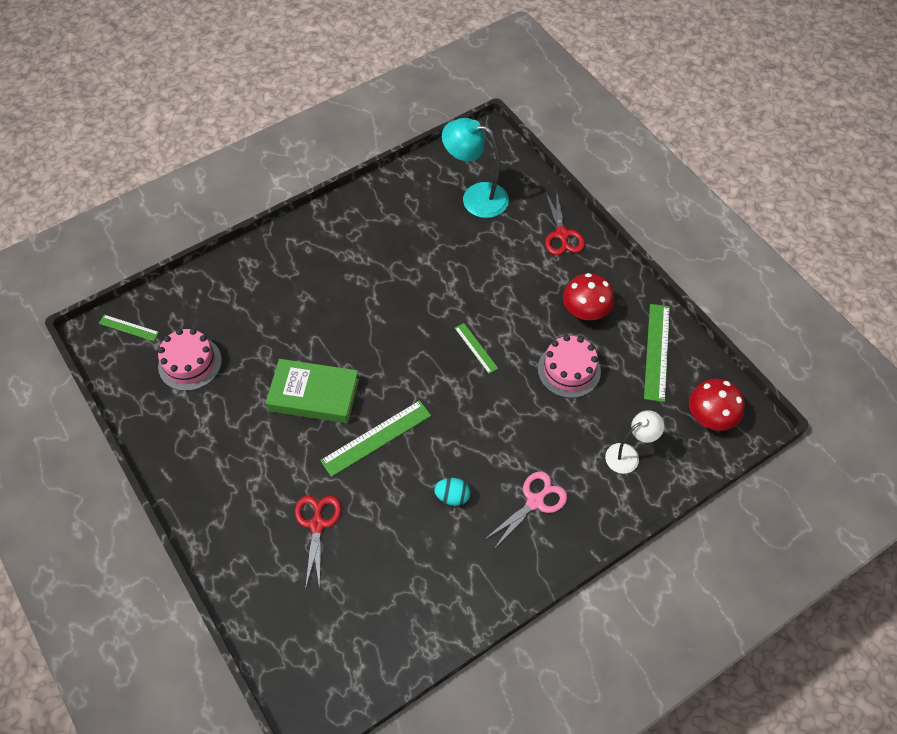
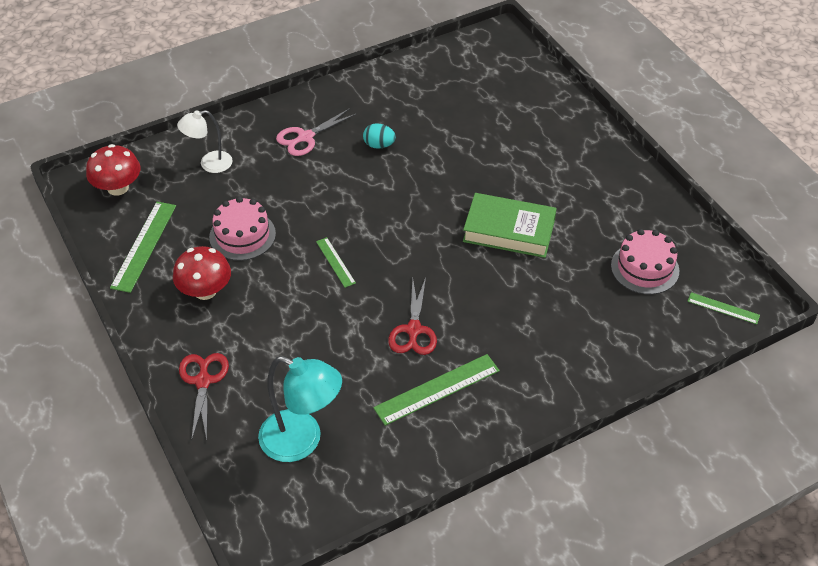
camera: 175 degrees left, 10 degrees down
red scissors [295,496,342,590] -> red scissors moved to [388,277,437,355]
green ruler [320,400,431,477] -> green ruler moved to [373,354,500,426]

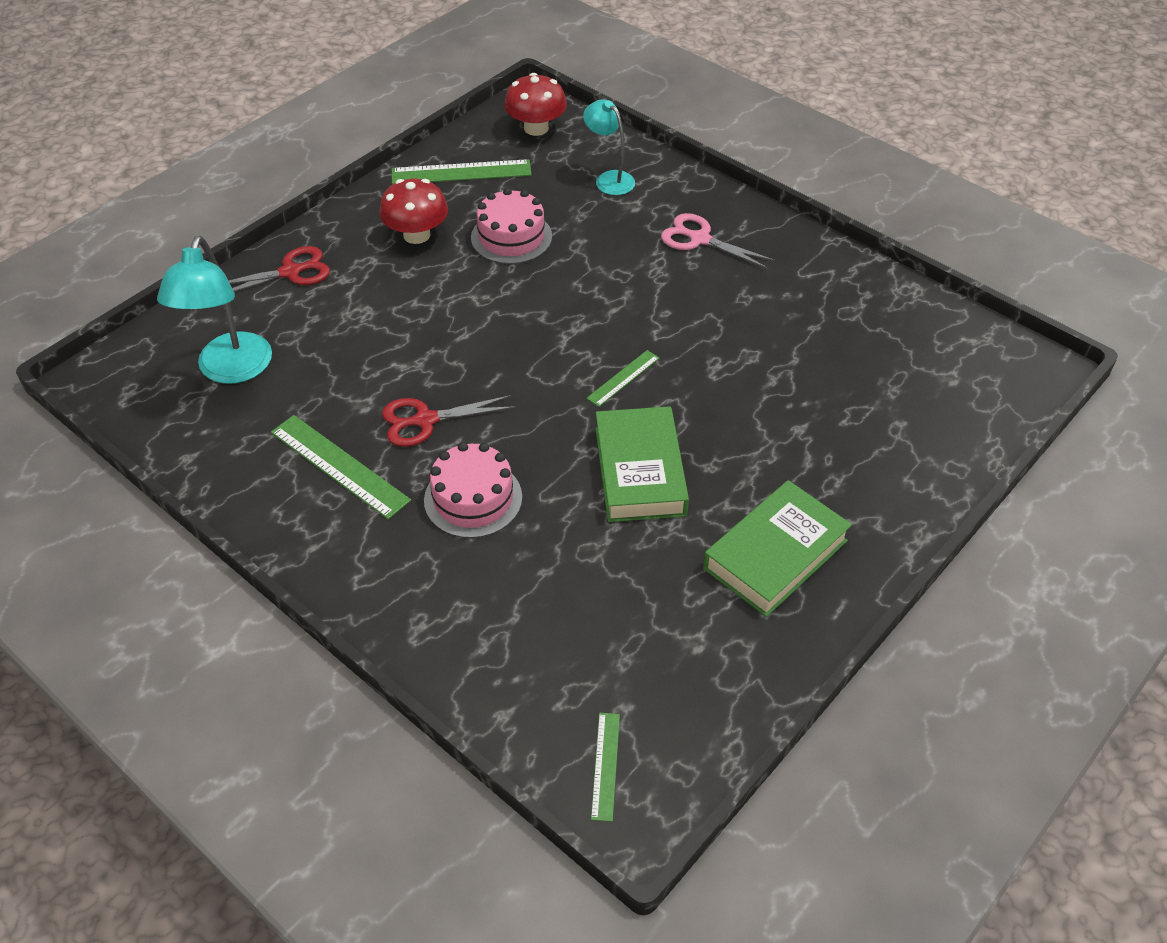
camera: 70 degrees right, 0 degrees up
white lamp [177,110,233,173] -> turquoise lamp [583,99,635,195]
green ruler [316,237,356,288] -> green ruler moved to [587,350,659,407]
turquoise egg [363,123,396,149] -> none
pink cake [611,229,679,295] -> pink cake moved to [424,442,522,538]
none -> green book [703,480,852,617]

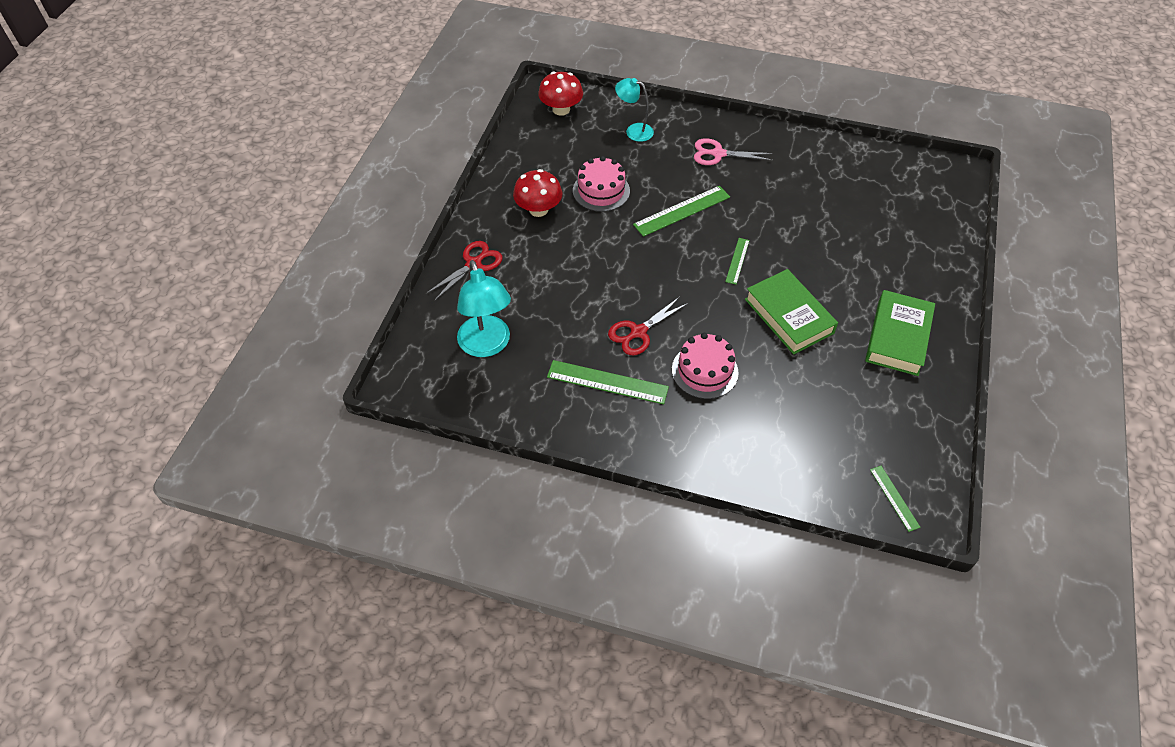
camera: 25 degrees left, 5 degrees up
green ruler [392,159,531,185] -> green ruler moved to [633,186,730,237]

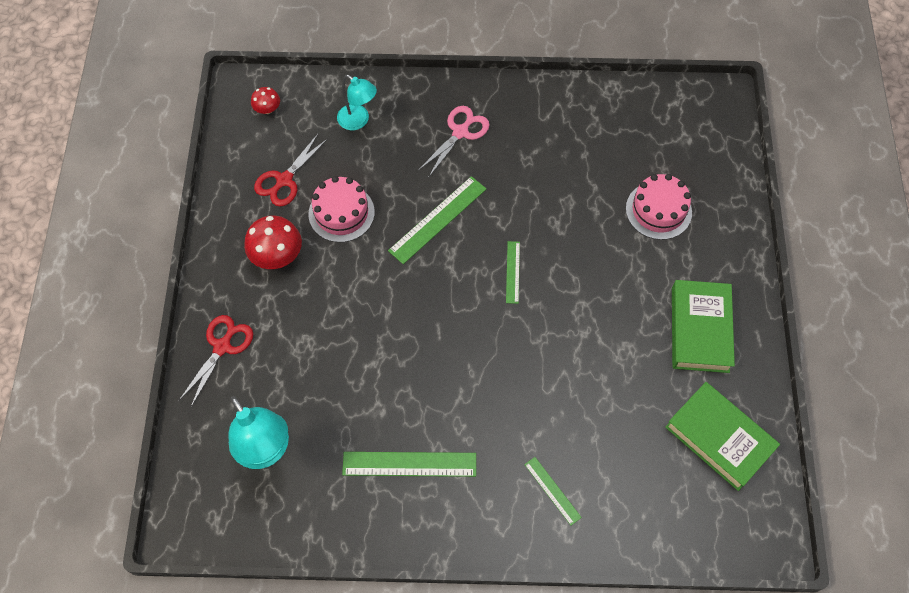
camera: 15 degrees left, 10 degrees up
red mushroom [538,71,583,116] -> red mushroom [251,87,280,114], size x0.56
red scissors [608,297,689,355] -> red scissors moved to [254,133,327,207]
turquoise lamp [615,78,654,142] -> turquoise lamp turned 150 degrees counterclockwise [337,75,377,130]
pink cake [672,333,739,399] -> pink cake moved to [626,174,692,240]
pink scissors [694,138,773,165] -> pink scissors turned 135 degrees clockwise [419,106,489,176]
green book [745,269,838,355] -> green book moved to [665,382,780,491]
green ruler [870,466,921,532] -> green ruler moved to [524,457,582,525]

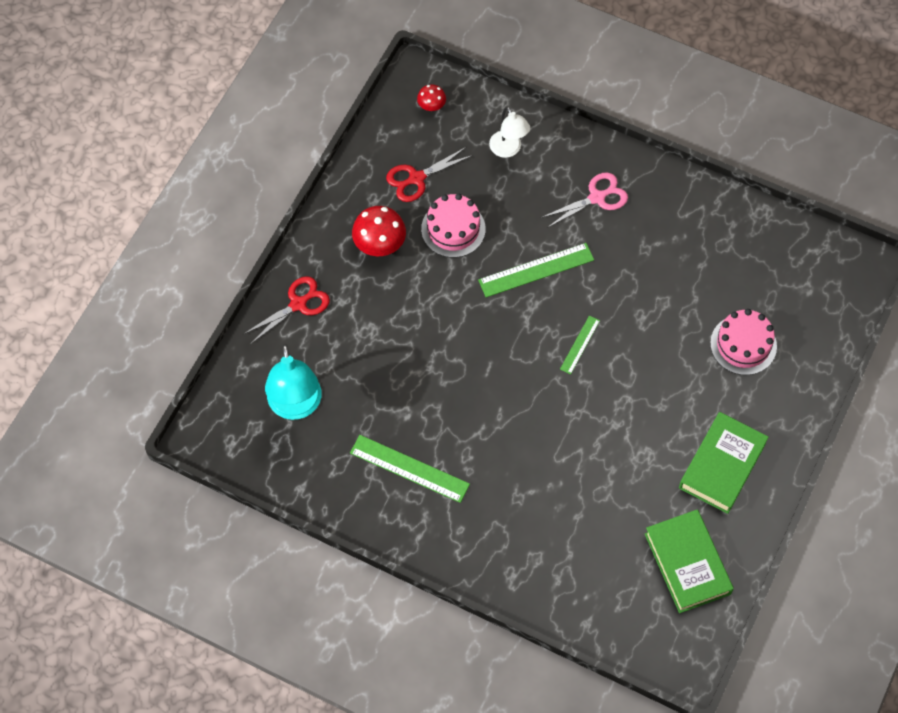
camera: 25 degrees right, 0 degrees up
turquoise lamp [337,75,377,130] -> white lamp [489,107,530,158]
green ruler [524,457,582,525] -> none

